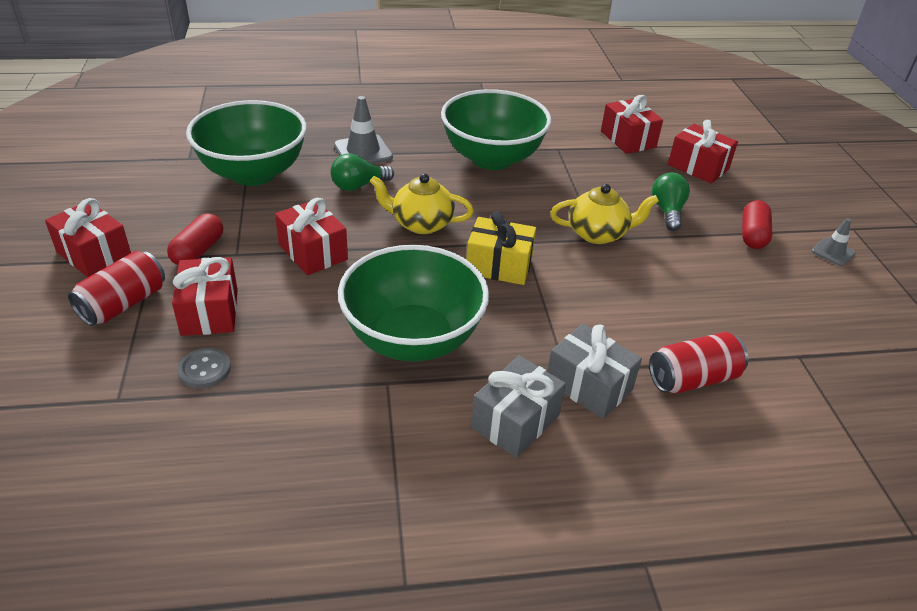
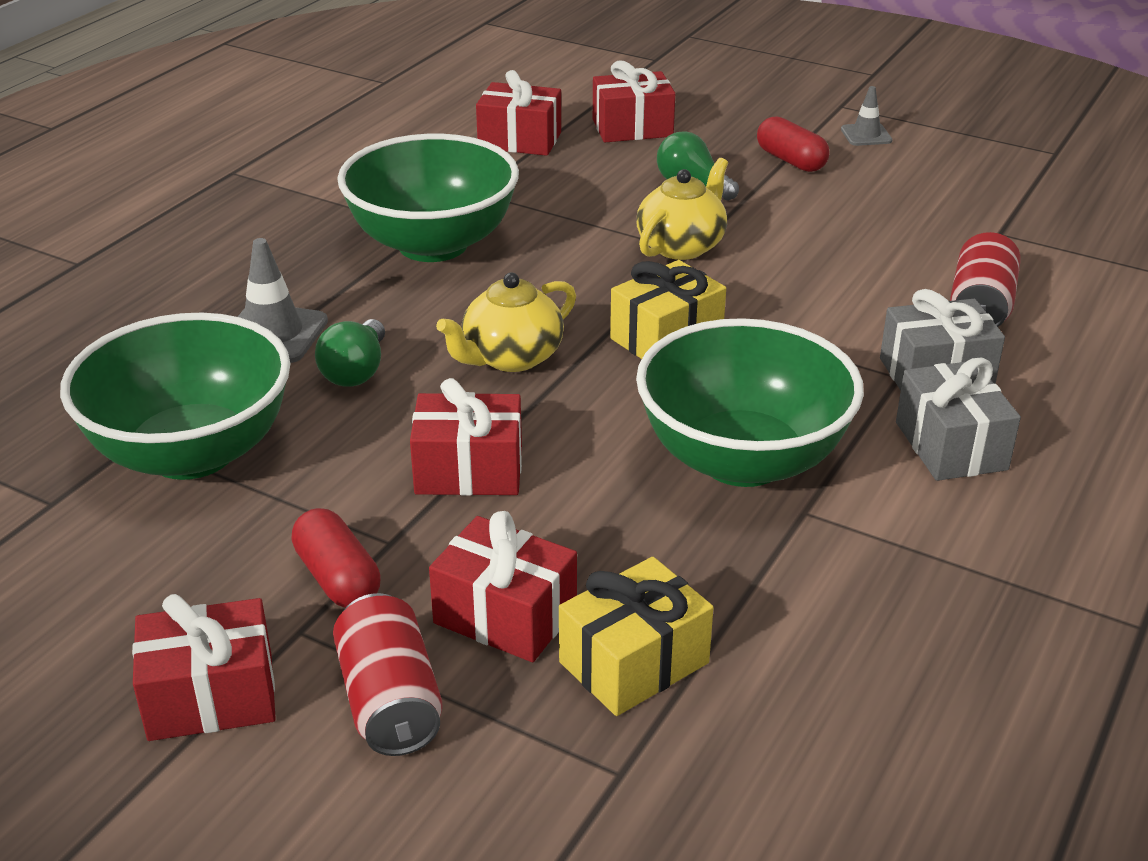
camera: 50 degrees left, 5 degrees down
grey button [178,348,231,389] -> yellow gift [559,557,714,716]

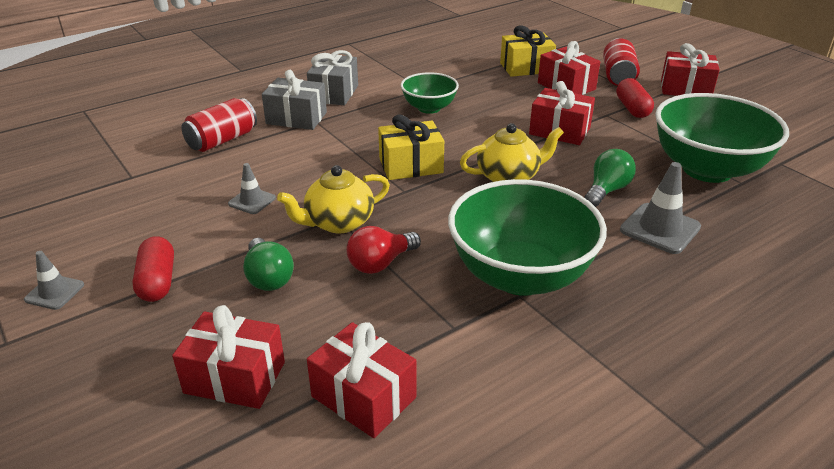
camera: 155 degrees left, 0 degrees up
green bowl [636,318,864,487] -> green bowl [401,72,459,114], size x0.54
none -> grey traffic cone [228,163,276,214]
none -> red light bulb [347,226,421,274]

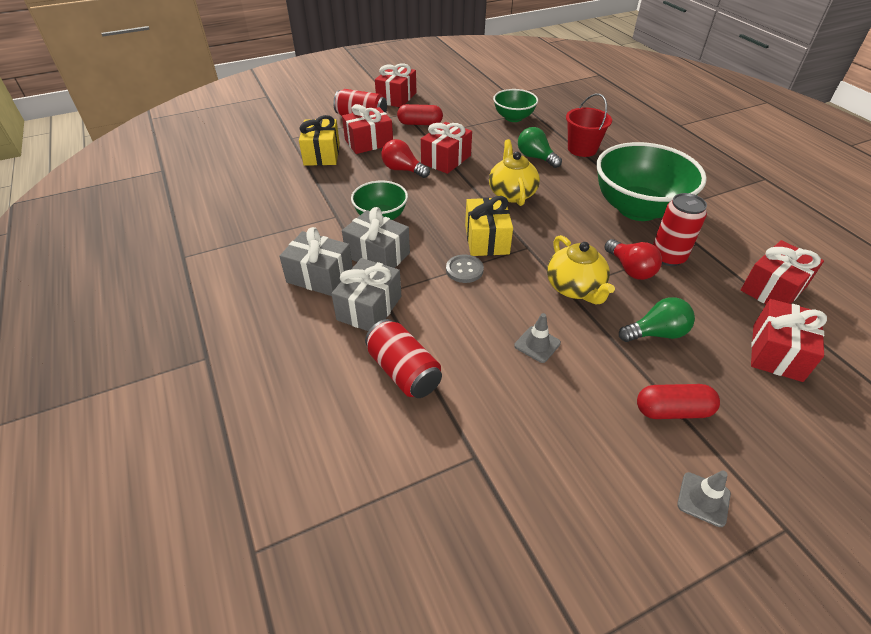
camera: 80 degrees left, 10 degrees up
grey traffic cone [620,162,701,254] -> red bucket [566,93,612,157]
green bowl [655,93,789,183] -> green bowl [493,89,538,122], size x0.54
none -> grey gift [342,207,410,268]
none -> red light bulb [381,139,430,178]
none -> grey button [446,255,484,283]
none -> red can [653,193,707,266]

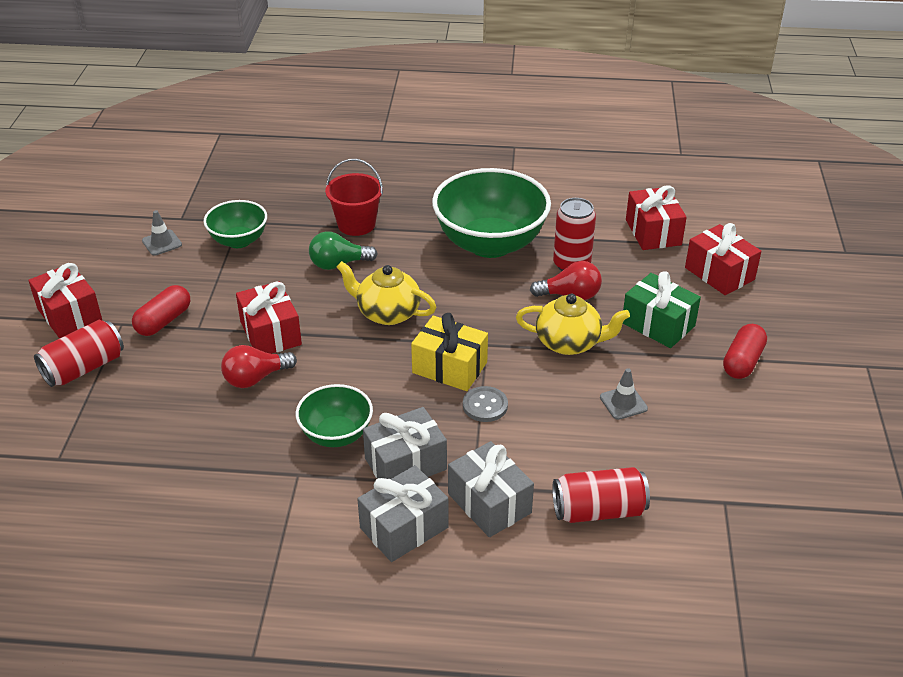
camera: 60 degrees left, 5 degrees down
yellow gift [299,115,340,166] -> none
red gift [342,104,393,154] -> none
green light bulb [619,297,695,342] -> green gift [623,271,701,348]
grey traffic cone [677,470,731,527] -> grey traffic cone moved to [142,210,182,256]

